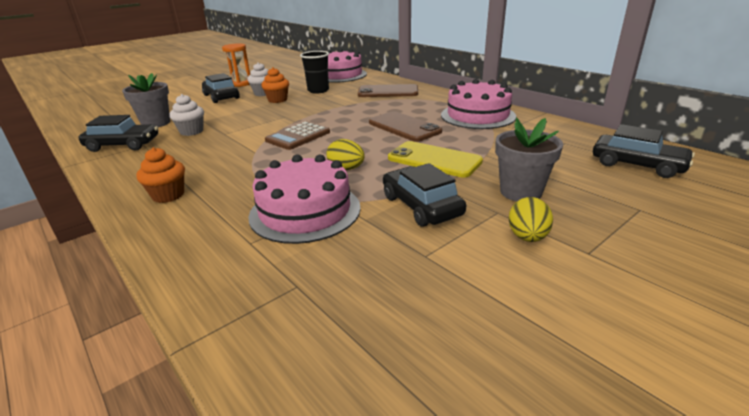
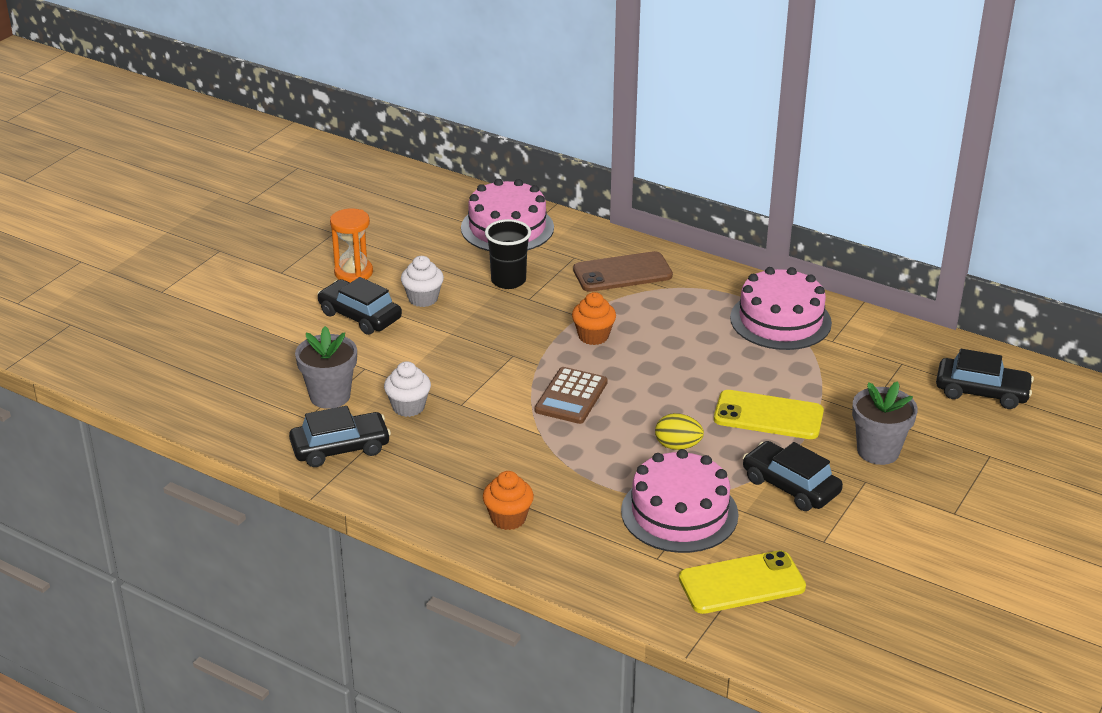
camera: 20 degrees left, 5 degrees up
orange cupcake [261,67,289,103] -> orange cupcake moved to [572,292,616,345]
brown phone [369,111,442,142] -> none
yellow egg [509,197,553,242] -> none
none -> yellow phone [679,550,806,614]

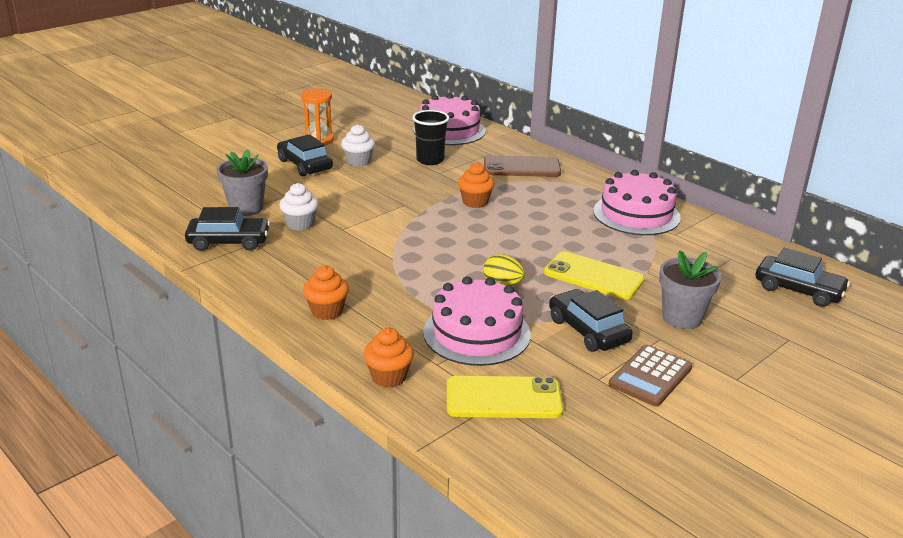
camera: 15 degrees right, 5 degrees down
brown calculator [535,367,608,424] -> brown calculator moved to [609,345,692,407]
none -> orange cupcake [364,328,414,388]

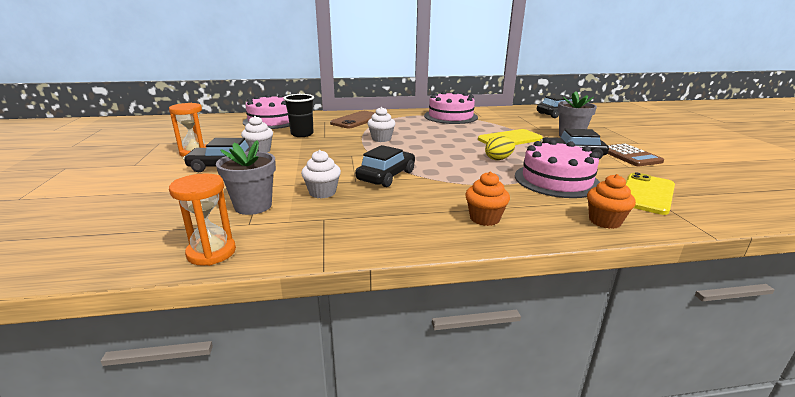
camera: 55 degrees left, 5 degrees down
black car [185,207,270,251] -> black car moved to [355,145,415,187]
orange cupcake [458,163,495,208] -> white cupcake [367,107,395,142]
none -> orange hourglass [169,173,236,266]

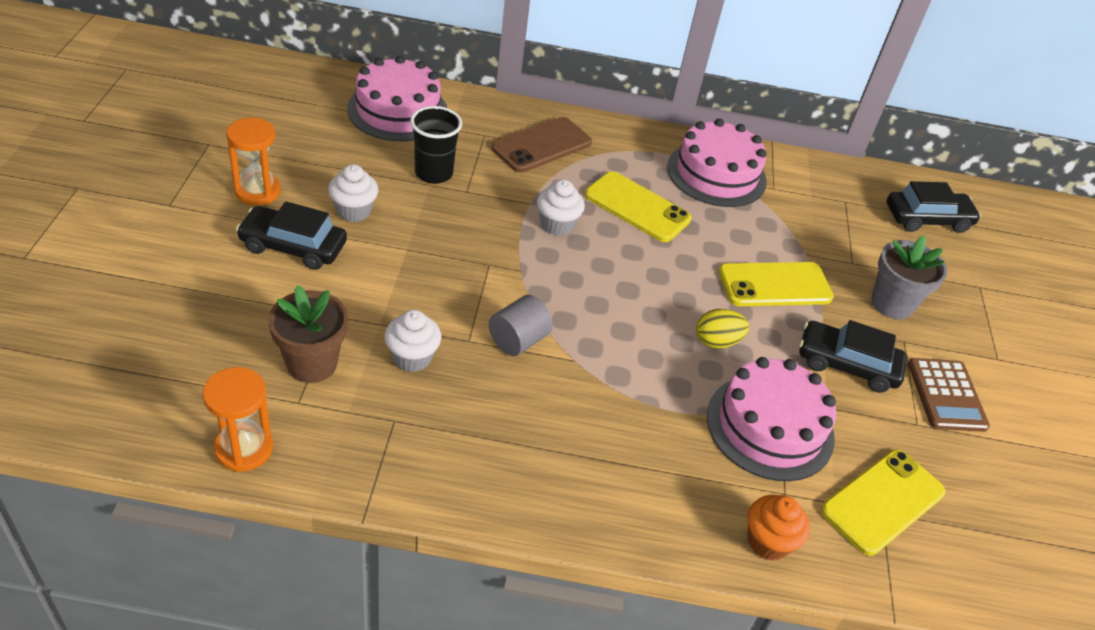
camera: 10 degrees right, 20 degrees up
grey flower pot [216,140,276,215] -> brown flower pot [268,285,348,383]
black car [355,145,415,187] -> grey cylinder [489,295,553,356]
orange cupcake [465,172,510,226] -> none
none -> yellow phone [585,171,692,242]

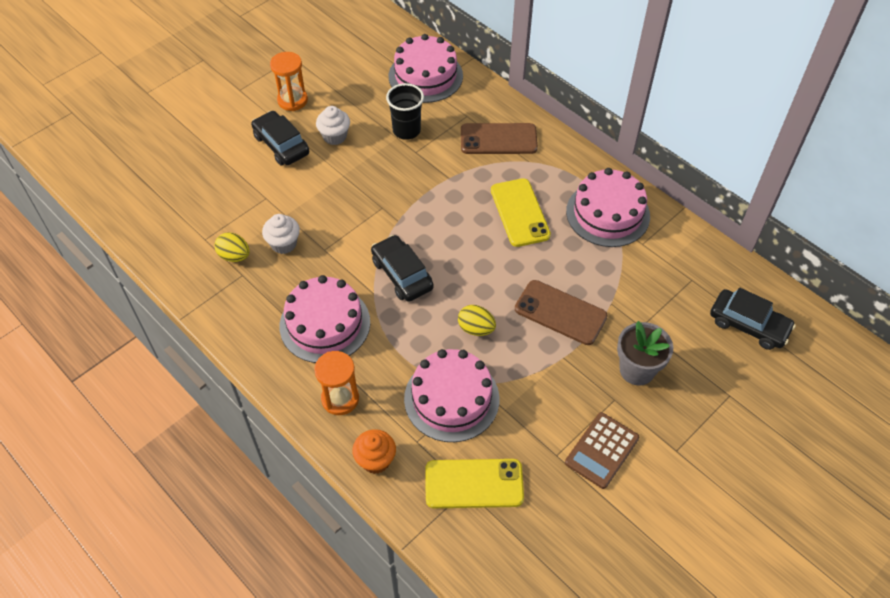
camera: 45 degrees right, 10 degrees up
orange hourglass [202,367,273,472] -> orange hourglass moved to [314,351,359,415]
brown flower pot [268,285,348,383] -> none
grey cylinder [489,295,553,356] -> none
white cupcake [537,179,585,236] -> none
yellow phone [718,262,834,306] -> brown phone [515,280,608,345]
black car [799,320,907,393] -> black car moved to [371,235,434,302]
none -> yellow egg [215,232,250,262]
none -> pink cake [280,275,370,363]

